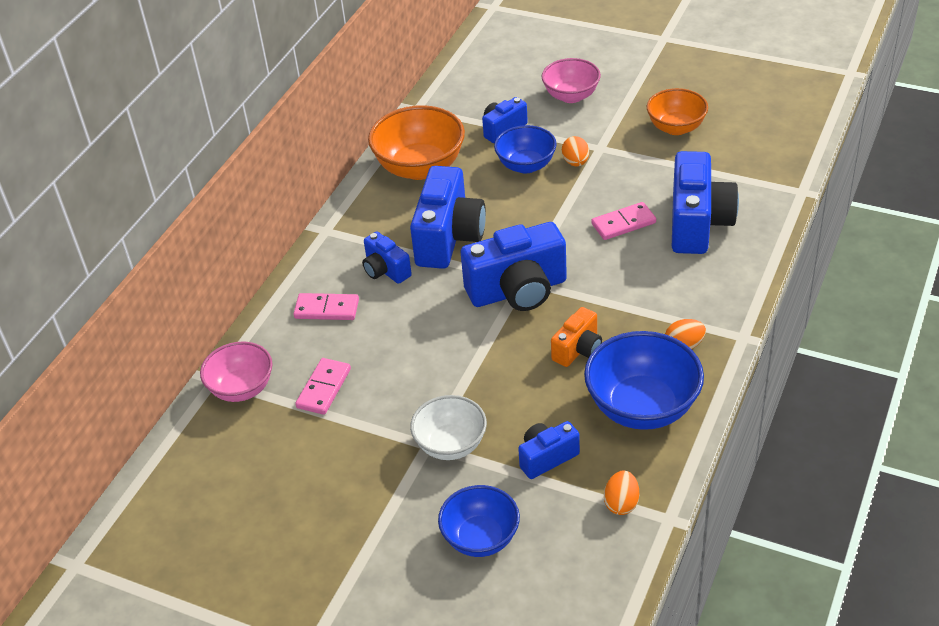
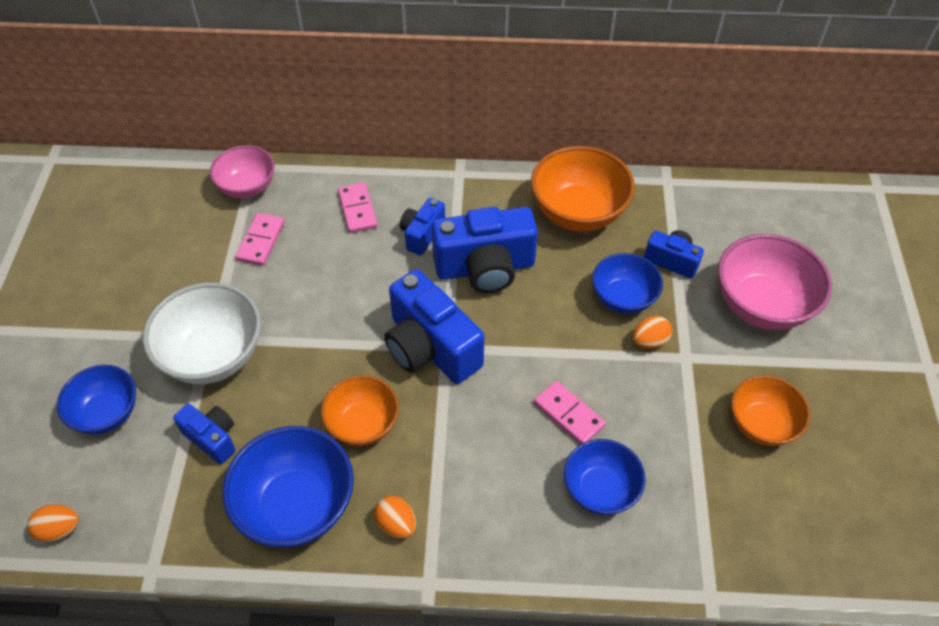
camera: 65 degrees right, 10 degrees up
pink domino [295,358,351,415] -> pink domino turned 75 degrees counterclockwise [235,213,285,266]
white bowl [410,395,487,460] -> white bowl [143,282,261,384], size x1.55
pink bowl [541,58,601,103] -> pink bowl [718,234,832,330], size x1.55
orange camera [551,307,602,367] -> orange bowl [321,375,399,446]
orange egg [604,471,639,515] -> orange egg moved to [28,504,79,542]
blue camera [672,151,739,254] -> blue bowl [564,439,646,515]

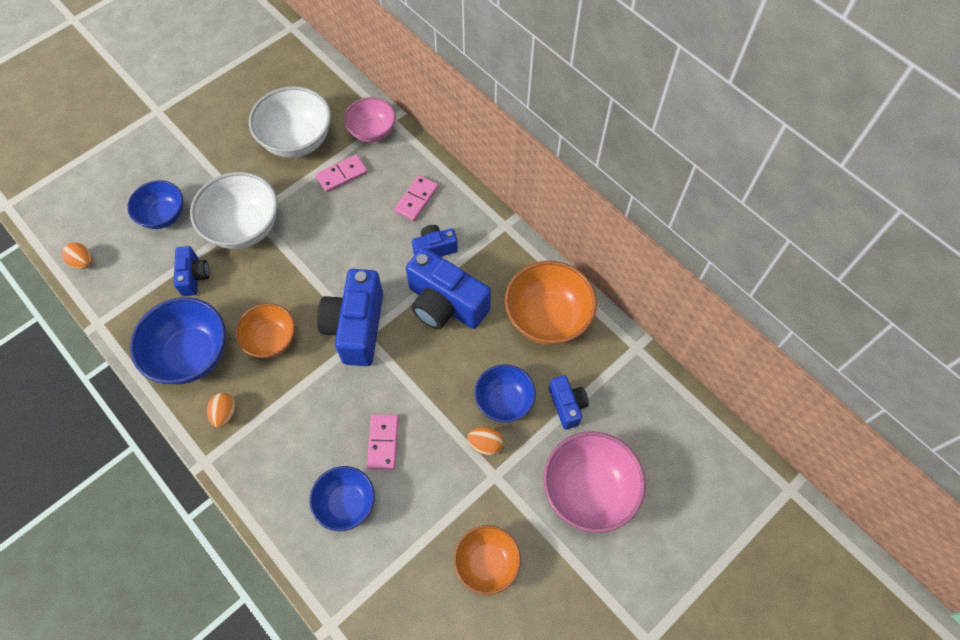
camera: 45 degrees right, 10 degrees up
none -> white bowl [249,86,331,158]

